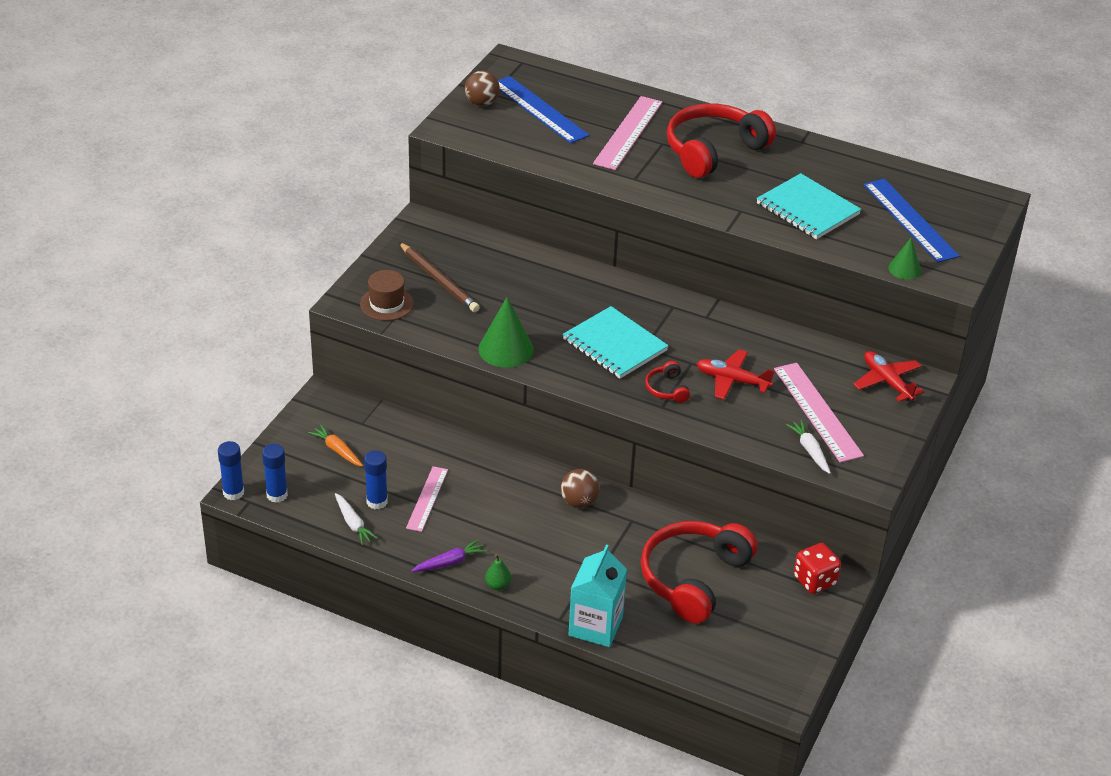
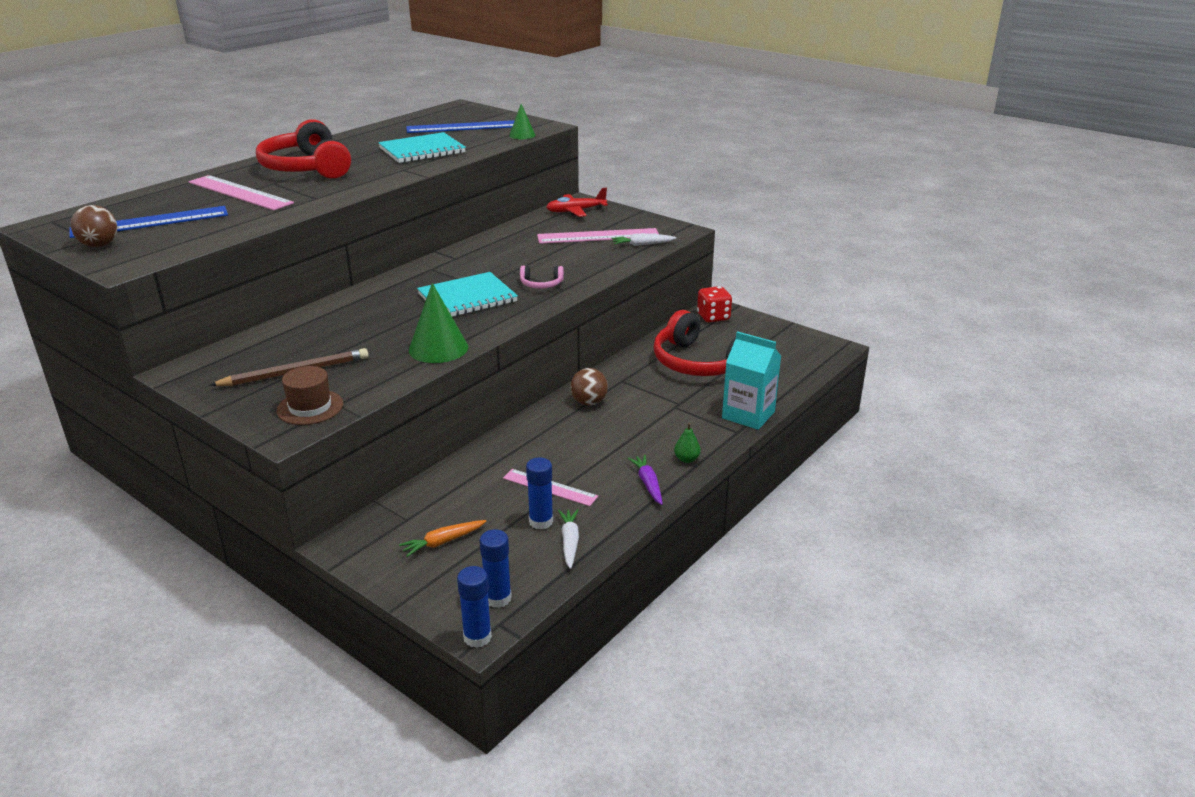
camera: 75 degrees left, 10 degrees down
white carrot [335,493,378,545] -> white carrot turned 75 degrees counterclockwise [558,509,579,569]
red headphones [645,361,690,403] -> pink headphones [520,266,564,289]
red plane [696,350,774,399] -> none

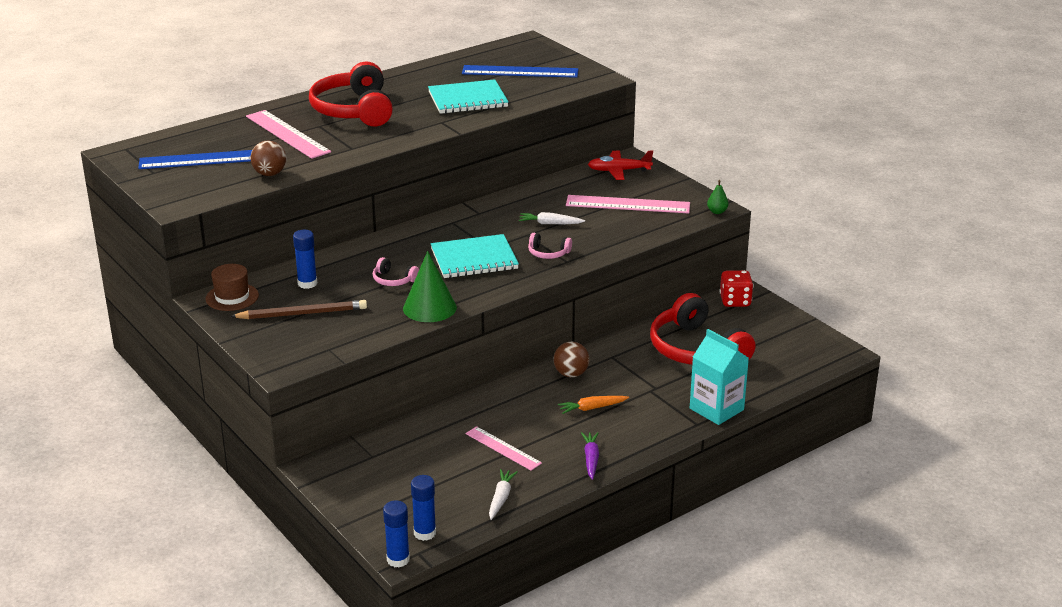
camera: 15 degrees right, 0 degrees up
brown ball [71,205,117,247] -> brown ball moved to [250,141,286,176]
brown hat [276,366,343,425] -> brown hat moved to [205,264,259,311]
orange carrot [399,520,486,557] -> orange carrot moved to [558,396,629,414]
green cone [509,104,535,139] -> none
blue glue stick [526,457,553,530] -> blue glue stick moved to [293,230,317,289]
white carrot [612,233,677,246] -> white carrot moved to [519,212,585,224]
green pear [674,422,701,463] -> green pear moved to [707,180,729,214]
none -> pink headphones [373,257,419,286]

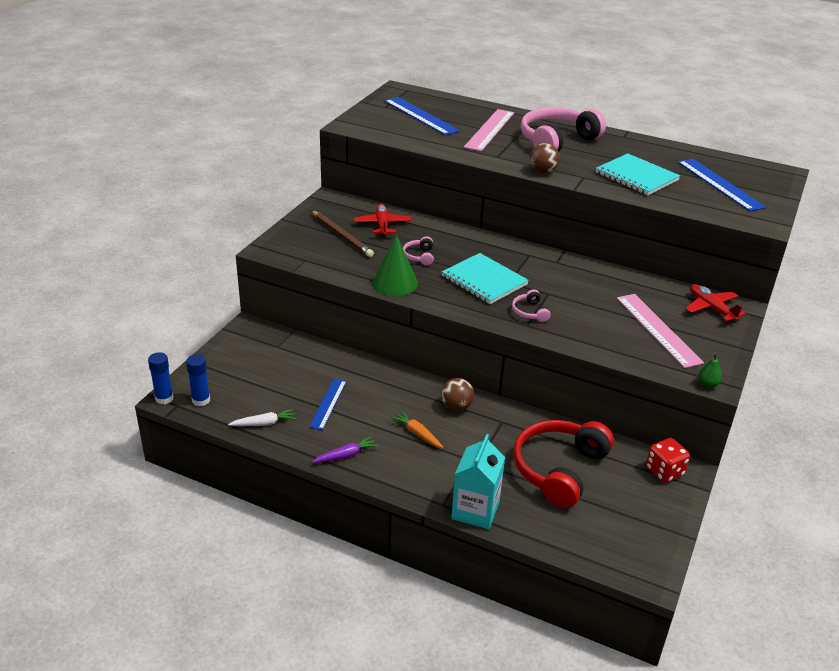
camera: 60 degrees right, 5 degrees up
brown hat [205,264,259,311] -> none
brown ball [250,141,286,176] -> brown ball moved to [530,143,560,174]
blue glue stick [293,230,317,289] -> red plane [354,204,411,237]
red headphones [309,62,393,126] -> pink headphones [521,108,606,152]
pink ruler [466,426,542,471] -> blue ruler [309,379,347,430]
white carrot [519,212,585,224] -> none

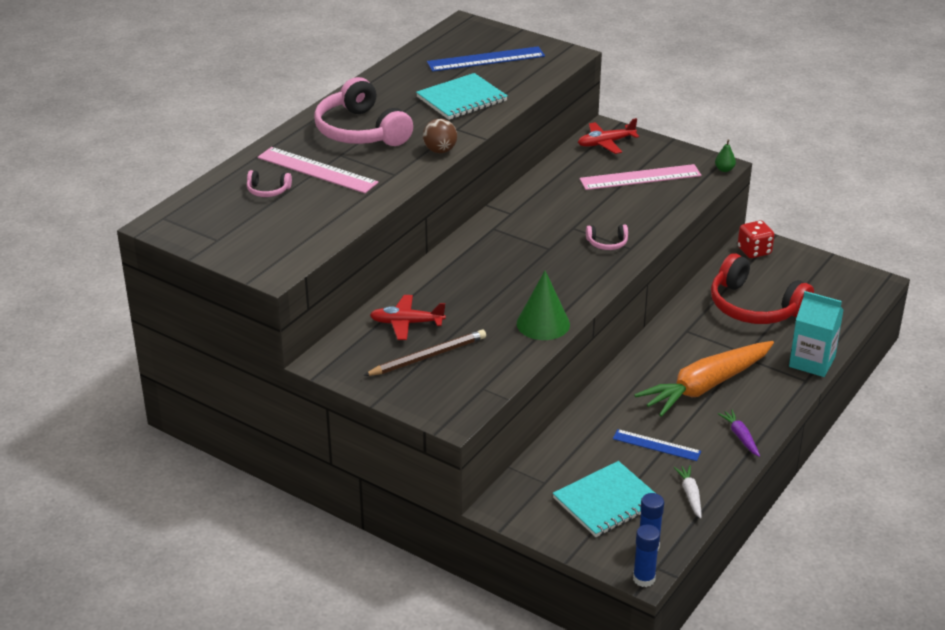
camera: 80 degrees left, 0 degrees up
blue ruler [384,97,460,136] -> none
orange carrot [391,411,443,448] -> orange carrot [634,341,774,417], size x2.44
pink headphones [403,236,434,266] -> pink headphones moved to [247,170,292,197]
brown ball [441,378,474,411] -> none
turquoise notebook [442,253,529,304] -> turquoise notebook moved to [553,461,655,537]

